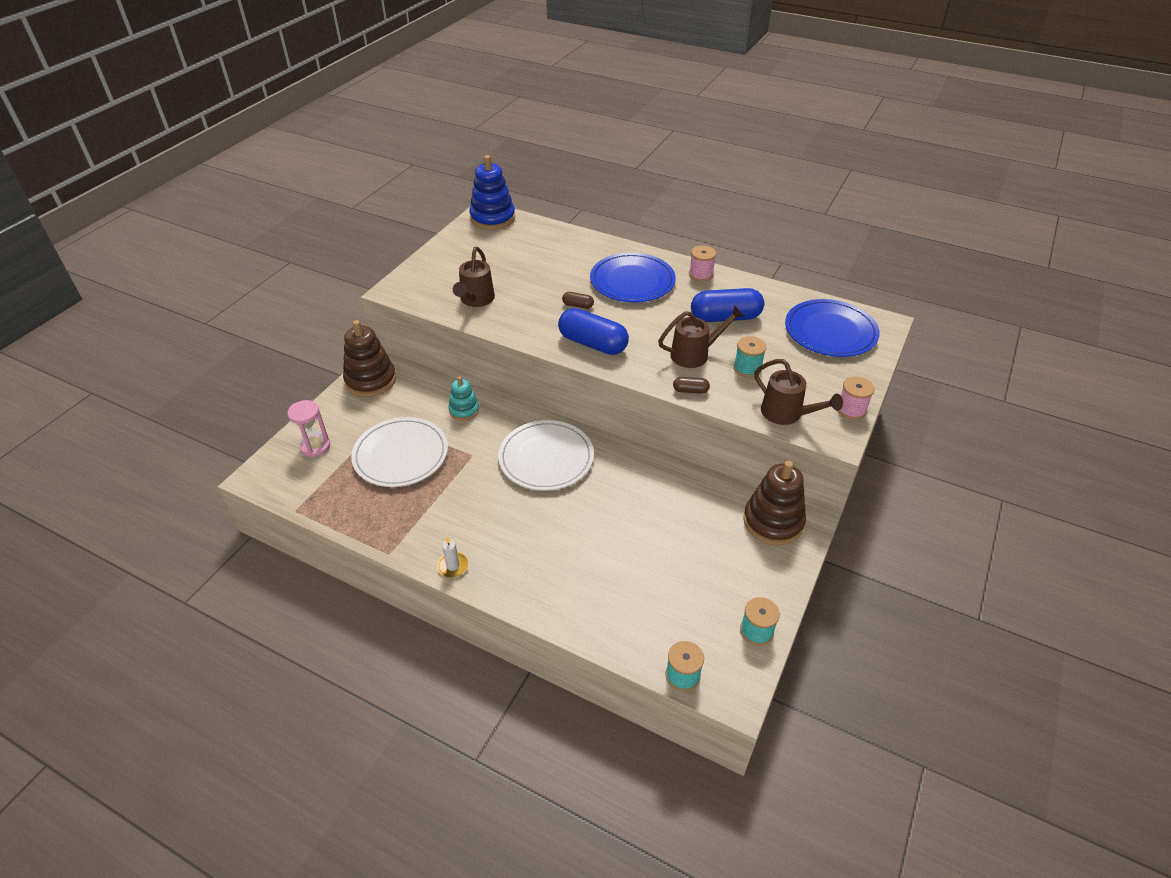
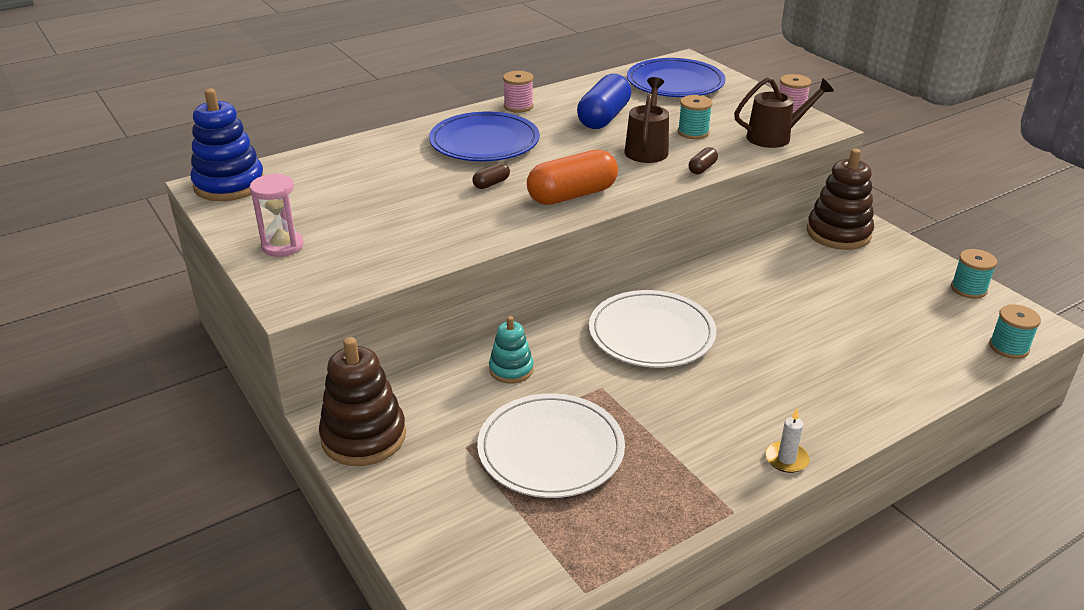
camera: 60 degrees left, 10 degrees down
pink hourglass [287,400,330,457] -> pink hourglass moved to [250,173,303,257]
brown watering can [453,247,495,307] -> none
blue capsule [558,308,629,355] -> orange capsule [527,150,618,205]

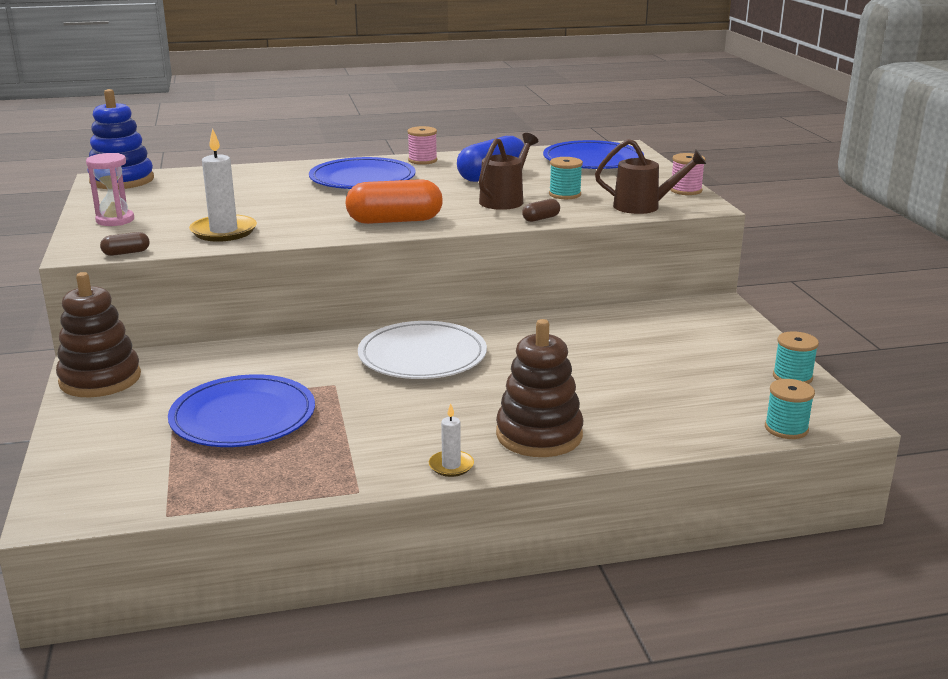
camera: 20 degrees right, 10 degrees down
brown capsule [472,162,510,189] -> brown capsule moved to [100,232,150,256]
white plate [477,393,625,498] -> blue plate [168,374,315,447]
turquoise stacking toy [489,316,534,384] -> none
brown stacking toy [807,149,874,250] -> brown stacking toy moved to [496,319,583,457]
none -> white candle [189,129,257,242]

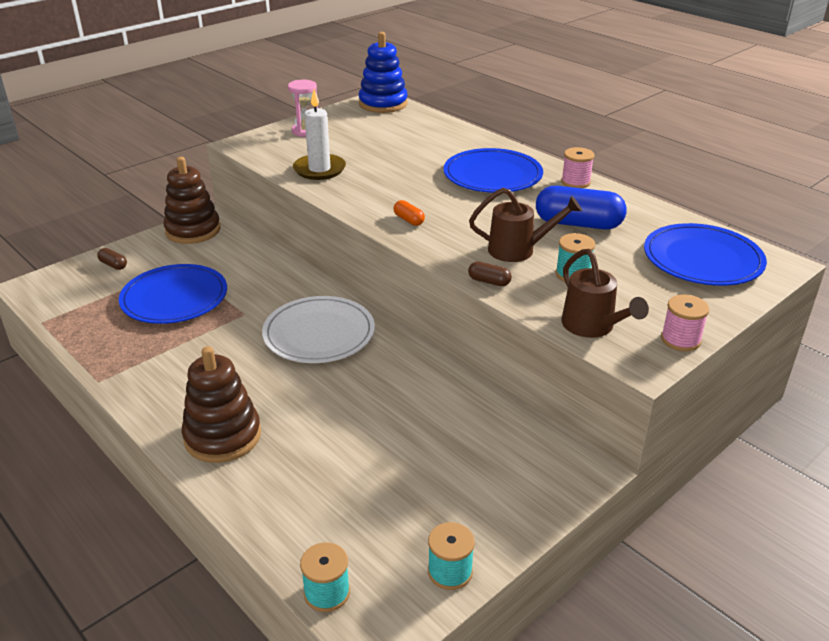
camera: 60 degrees right, 10 degrees up
brown capsule [100,232,150,256] -> brown capsule moved to [97,248,127,270]
orange capsule [345,179,443,224] -> orange capsule [394,200,425,226], size x0.45
white candle [429,403,474,477] -> none

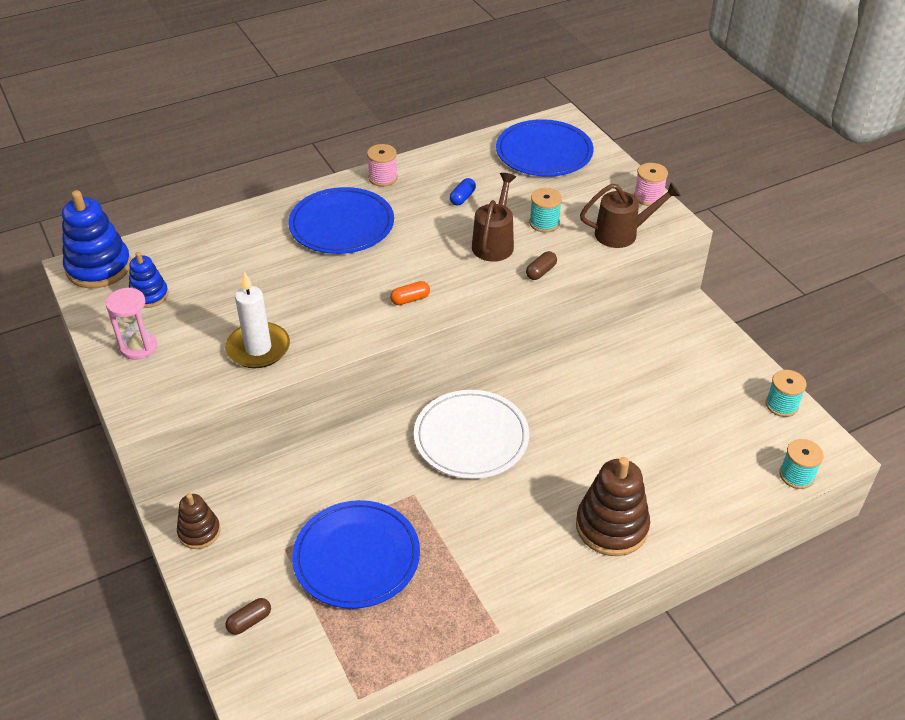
camera: 75 degrees left, 10 degrees up
brown stacking toy [163,157,220,244] -> brown stacking toy [177,493,220,549], size x0.58
blue capsule [536,186,627,230] -> blue capsule [450,178,476,205], size x0.45
none -> blue stacking toy [129,252,169,308]

